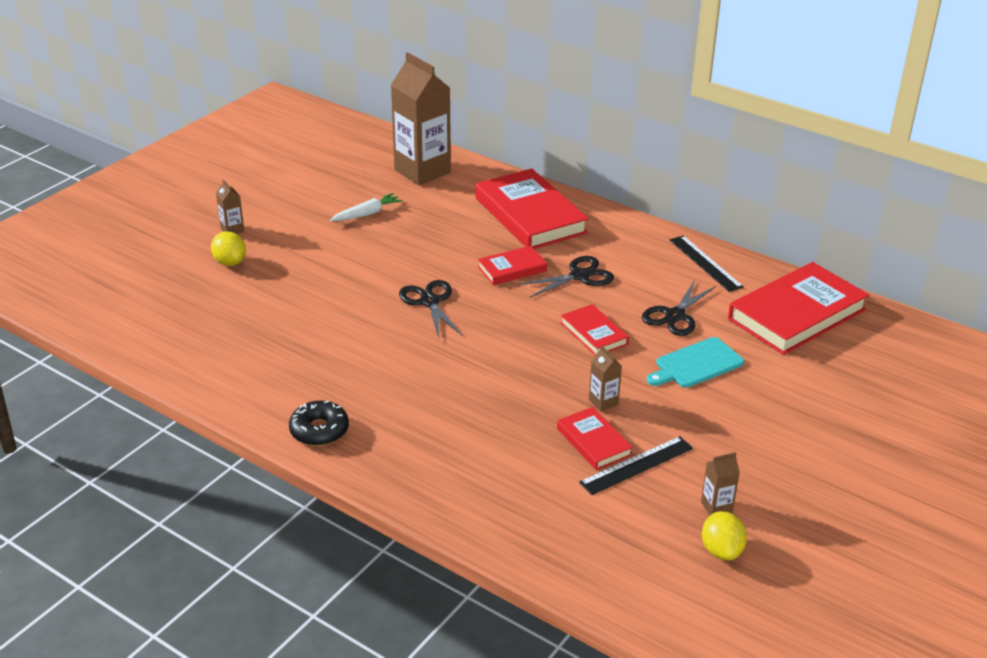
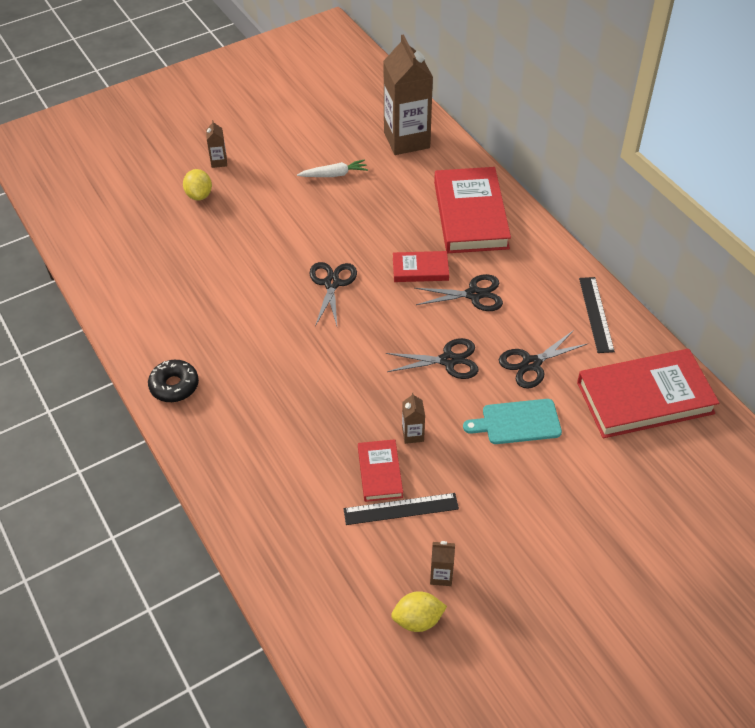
camera: 25 degrees right, 15 degrees up
red book [561,304,629,356] -> black scissors [386,338,479,379]
yellow lemon [702,511,747,560] -> yellow lemon turned 60 degrees clockwise [391,591,447,632]

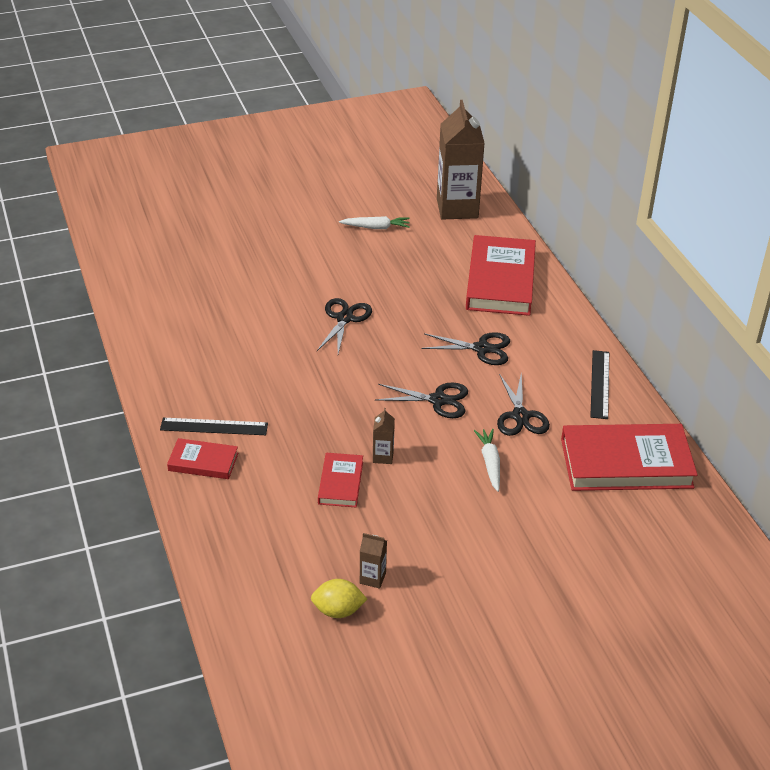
camera: 10 degrees right, 10 degrees down
black donut [148,360,199,402] -> none
yellow lemon [183,169,212,200] -> none
brown carton [206,120,227,168] -> none
black ruler [343,493,459,525] -> black ruler moved to [160,418,268,435]
red book [393,251,449,282] -> red book moved to [167,438,238,479]
turquoise cutting board [463,399,562,444] -> white carrot [474,429,500,492]
black scissors [499,330,587,389] -> black scissors turned 75 degrees counterclockwise [497,373,550,436]

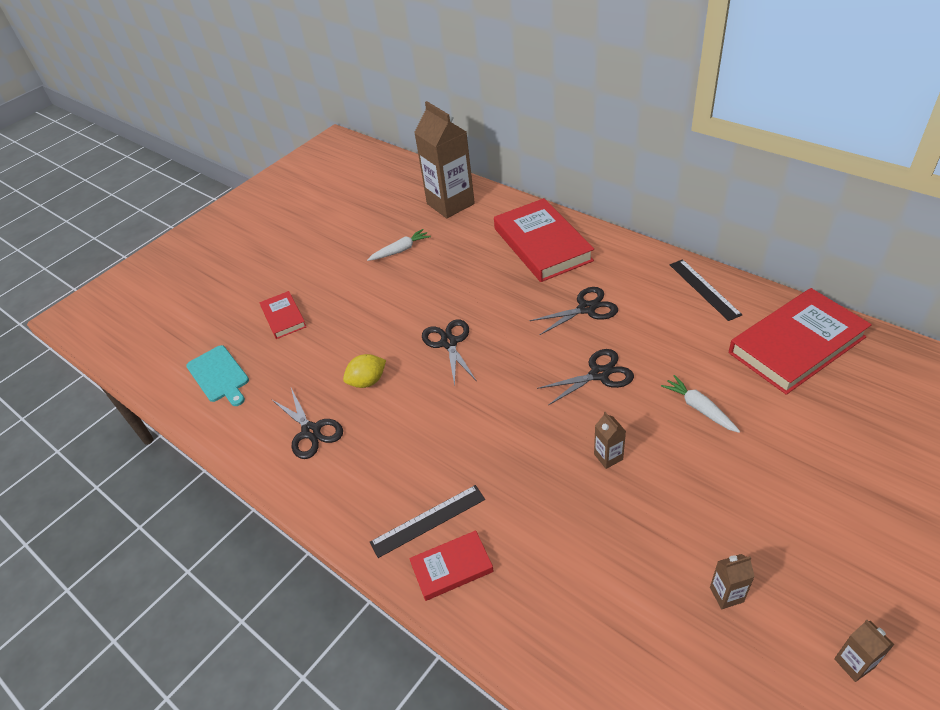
camera: 25 degrees left, 5 degrees up
yellow lemon [311,579,367,618] -> yellow lemon moved to [343,354,386,388]
red book [318,453,363,507] -> red book moved to [260,291,307,339]
black scissors [497,373,550,436] -> black scissors moved to [271,388,343,459]
none -> turquoise cutting board [186,345,249,406]
none -> brown carton [834,620,894,682]

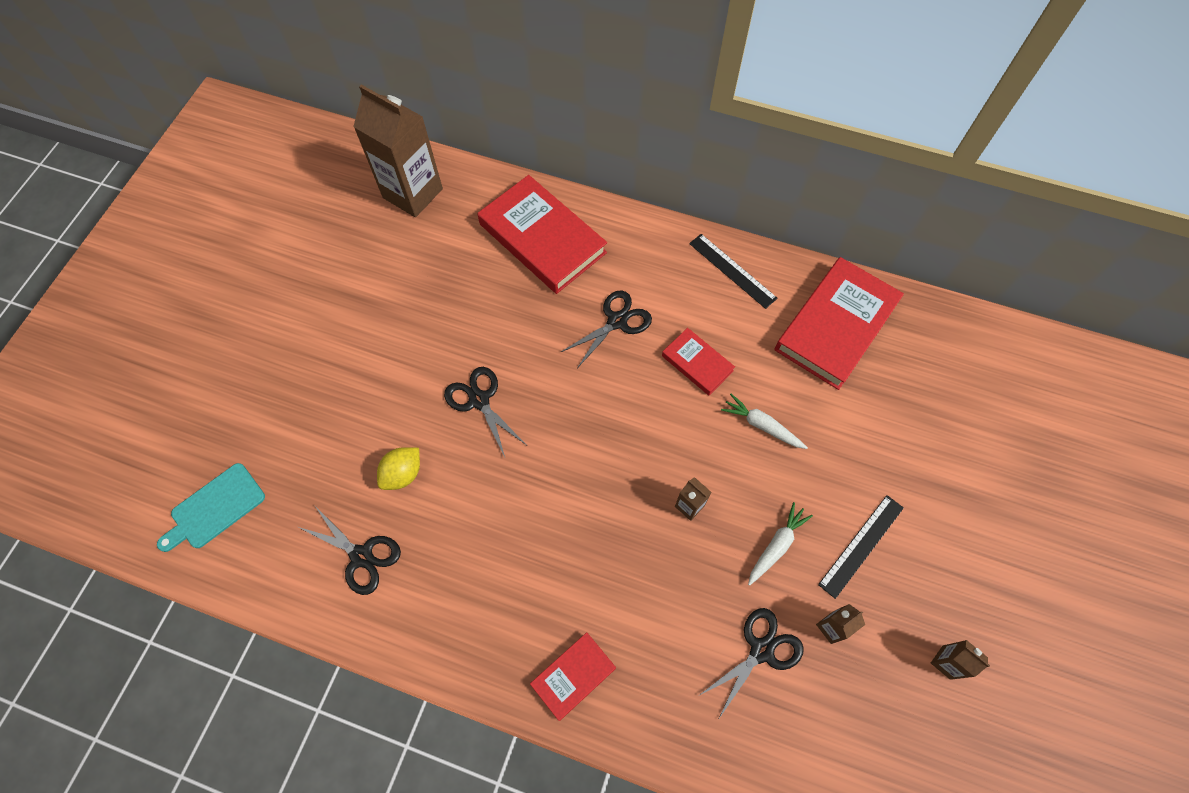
camera: 25 degrees left, 20 degrees up
turquoise cutting board [186,345,249,406] -> turquoise cutting board turned 105 degrees clockwise [157,463,265,552]
red book [260,291,307,339] -> red book moved to [662,328,735,395]
white carrot [367,229,431,261] -> white carrot moved to [748,502,813,586]
black ruler [370,485,485,558] -> black ruler moved to [818,495,904,599]
black scissors [537,349,634,405] -> black scissors moved to [700,608,804,720]

